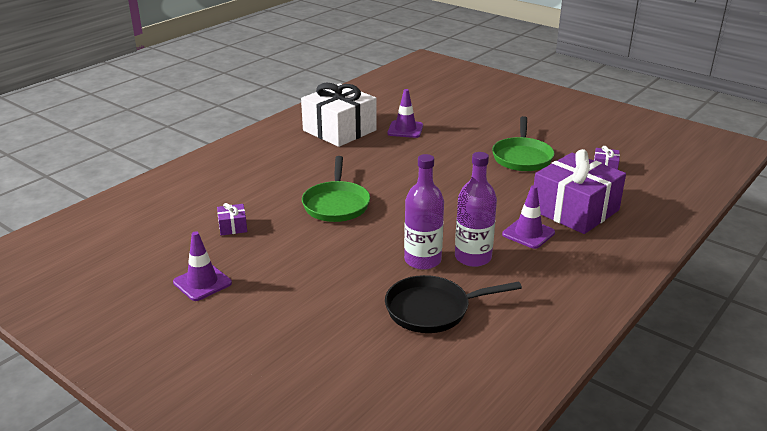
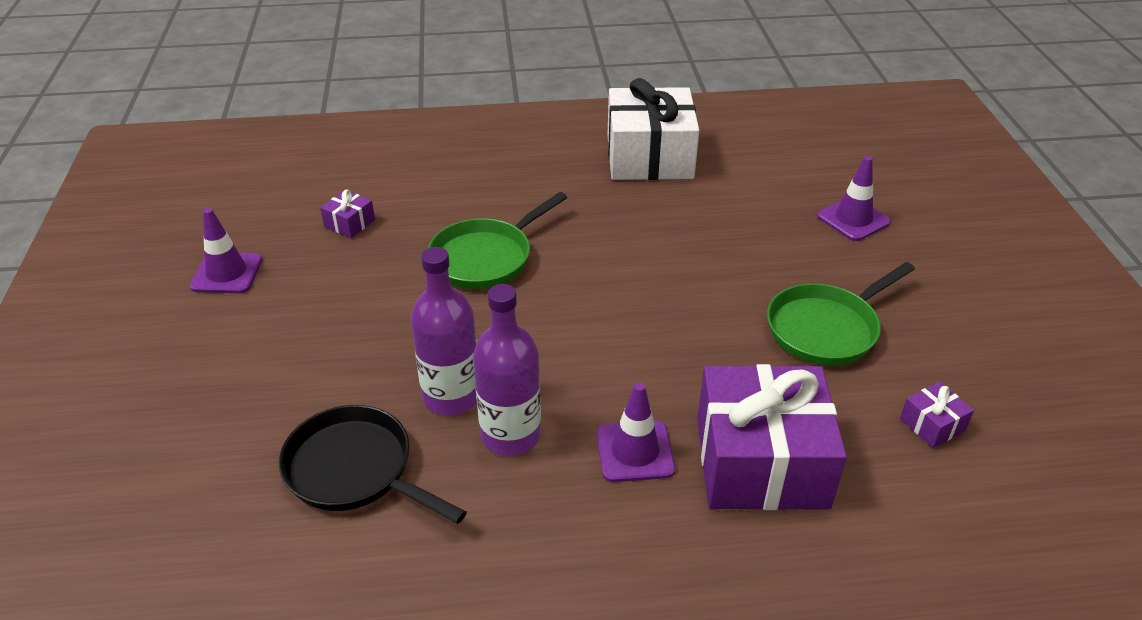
camera: 45 degrees right, 10 degrees up
purple traffic cone [388,89,423,138] -> purple traffic cone moved to [817,156,891,241]

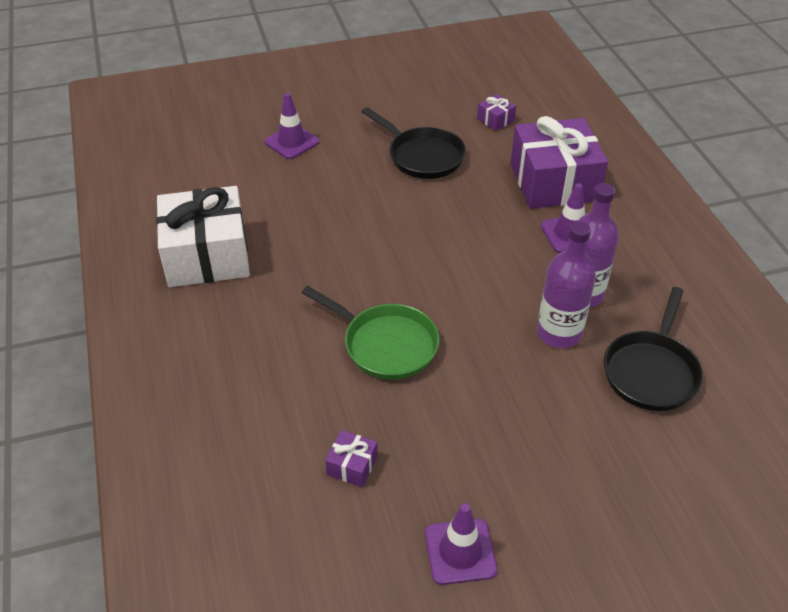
camera: 100 degrees left, 5 degrees up
green pan [767,262,915,365] -> black pan [362,107,466,179]

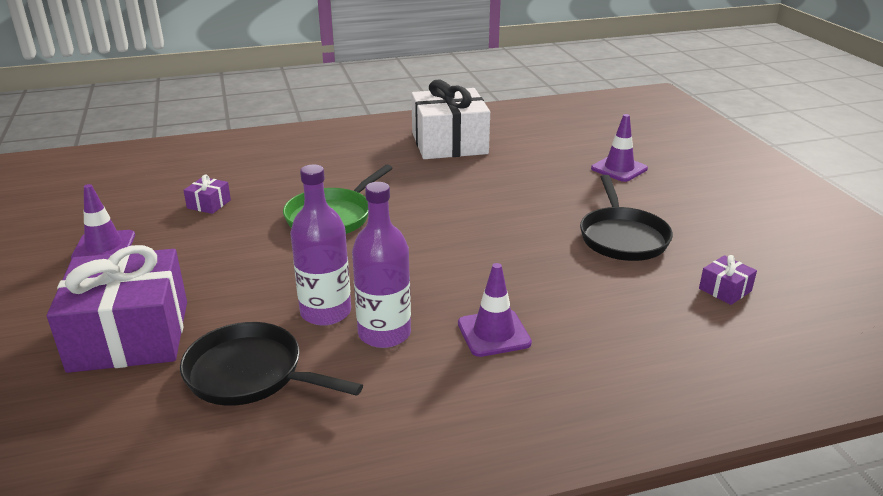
camera: 90 degrees right, 15 degrees down
black pan [362,107,466,179] -> black pan turned 45 degrees counterclockwise [580,175,673,261]
purple gift [511,116,608,209] -> purple gift moved to [47,245,187,373]

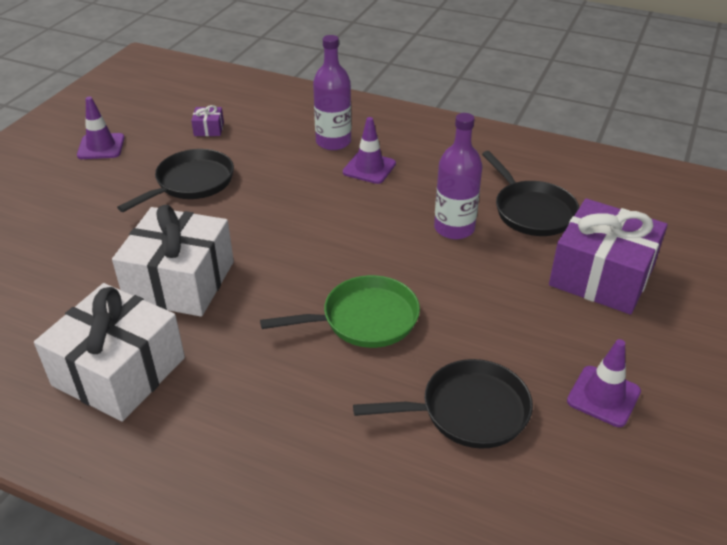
camera: 140 degrees left, 10 degrees up
purple gift [183,174,231,214] -> black pan [353,359,533,449]
purple bottle [352,182,411,348] -> purple bottle moved to [313,35,351,150]
purple traffic cone [591,114,648,182] -> purple traffic cone moved to [77,97,125,159]
none -> white gift [112,205,234,317]

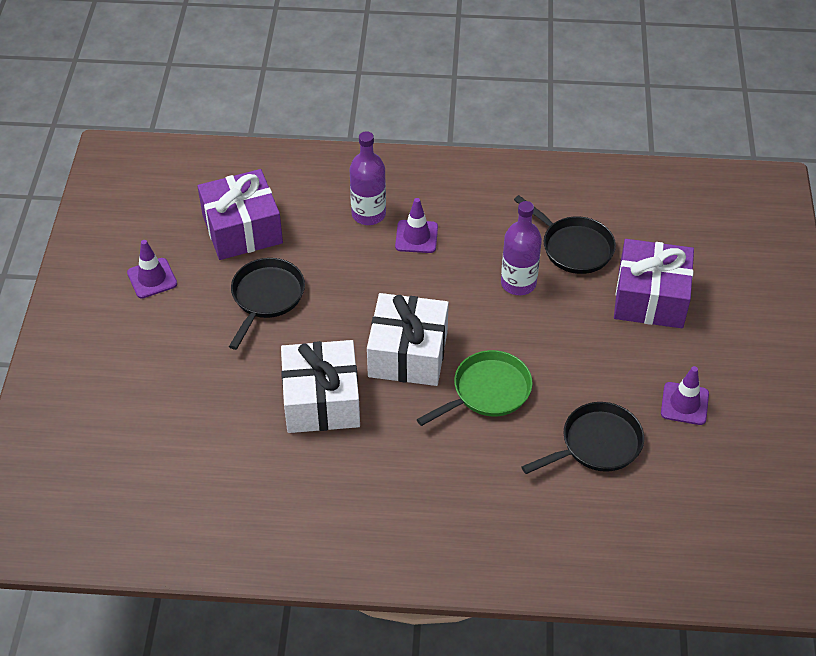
camera: 20 degrees left, 10 degrees up
white gift [34,283,185,421] -> white gift moved to [367,293,449,386]
purple gift [191,105,224,136] -> purple gift [197,169,283,260], size x2.48

